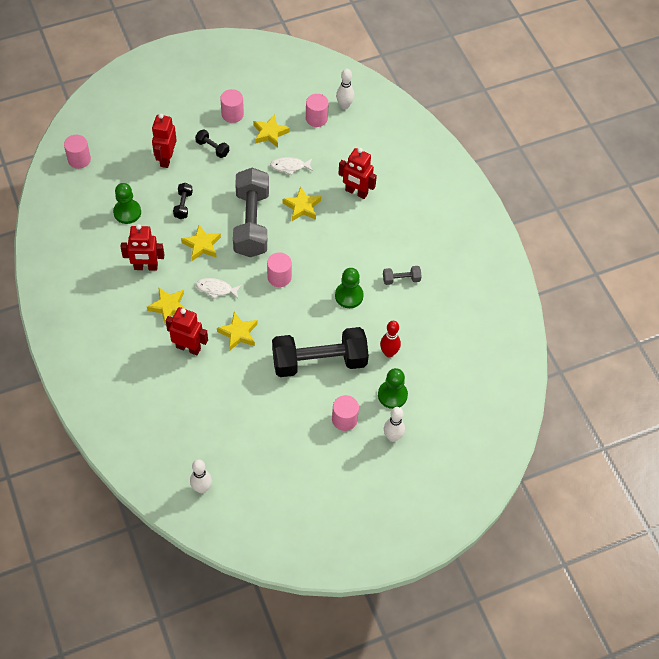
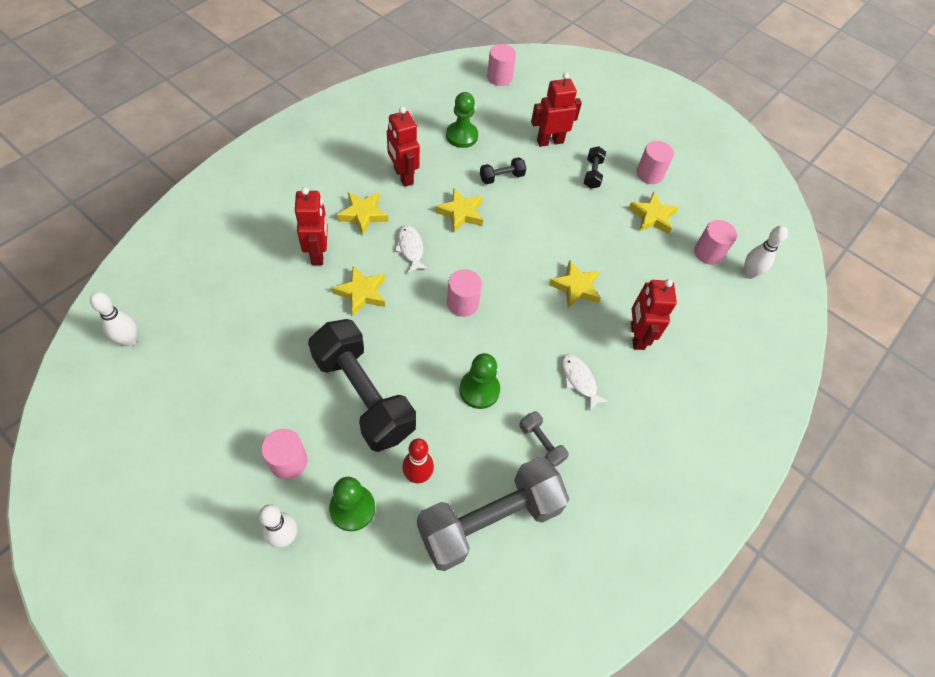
camera: 60 degrees right, 0 degrees up
grey dumbbell [233,168,269,257] -> grey dumbbell moved to [417,457,570,571]
white fish [270,157,313,175] -> white fish moved to [562,354,609,411]

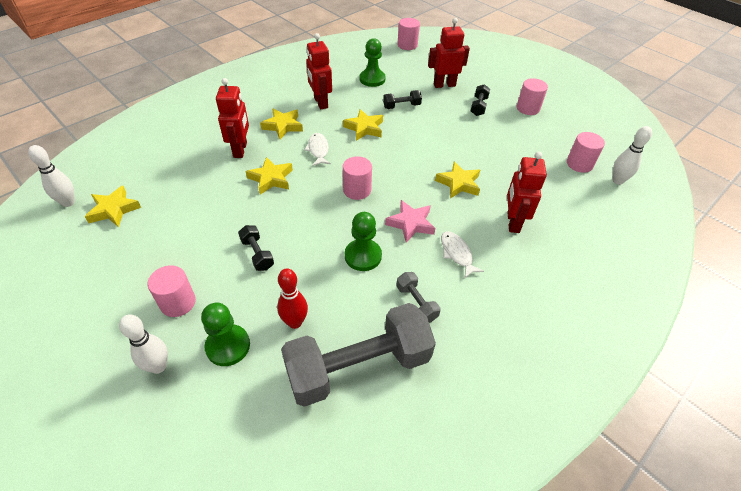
camera: 10 degrees right, 10 degrees down
black dumbbell [308,319,416,452] -> black dumbbell [238,225,274,271], size x0.42
yellow star [628,192,679,234] -> yellow star moved to [85,186,141,227]
none -> pink star [385,200,435,243]

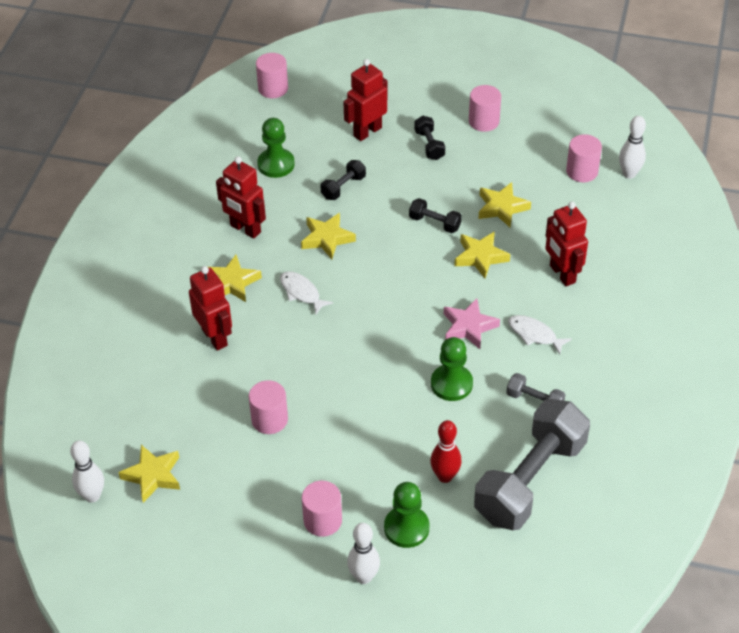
camera: 30 degrees left, 0 degrees up
black dumbbell [238,225,274,271] -> black dumbbell moved to [409,198,462,233]
yellow star [246,157,293,195] -> yellow star moved to [478,182,531,227]
pink cylinder [343,156,372,200] -> pink cylinder moved to [249,380,288,434]

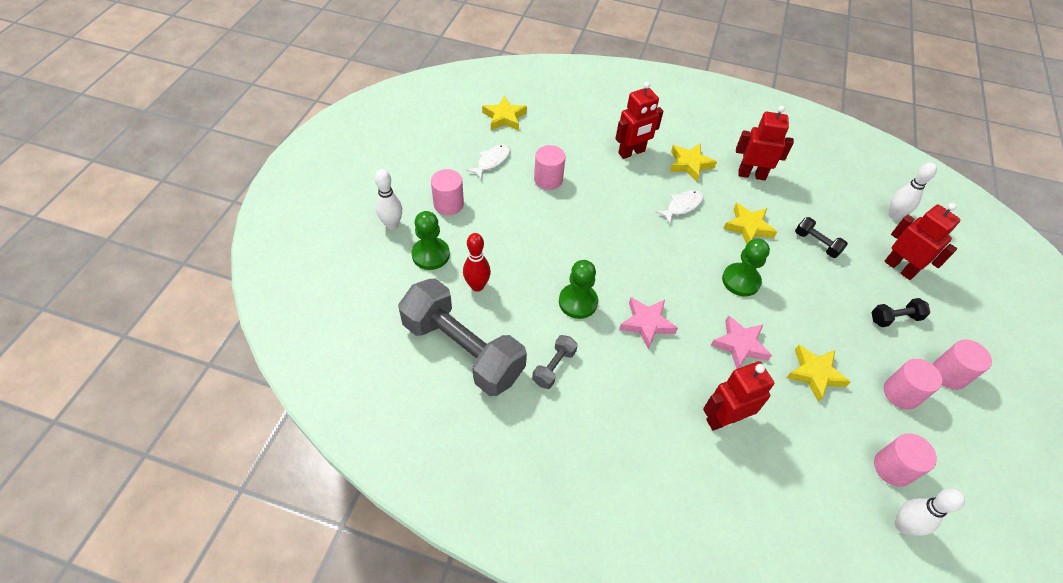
camera: 90 degrees right, 5 degrees up
white bowling pin [70,440,104,503] -> white bowling pin moved to [888,163,937,220]
red robot [216,156,266,239] -> red robot turned 60 degrees clockwise [736,106,794,180]
pink cylinder [256,53,288,98] -> pink cylinder moved to [884,359,942,410]
green pawn [257,118,295,178] -> green pawn moved to [722,239,770,297]
black dumbbell [409,198,462,233] -> none
yellow star [454,231,510,278] -> pink star [711,315,772,369]
white fish [508,315,572,355] -> white fish moved to [466,144,511,179]

